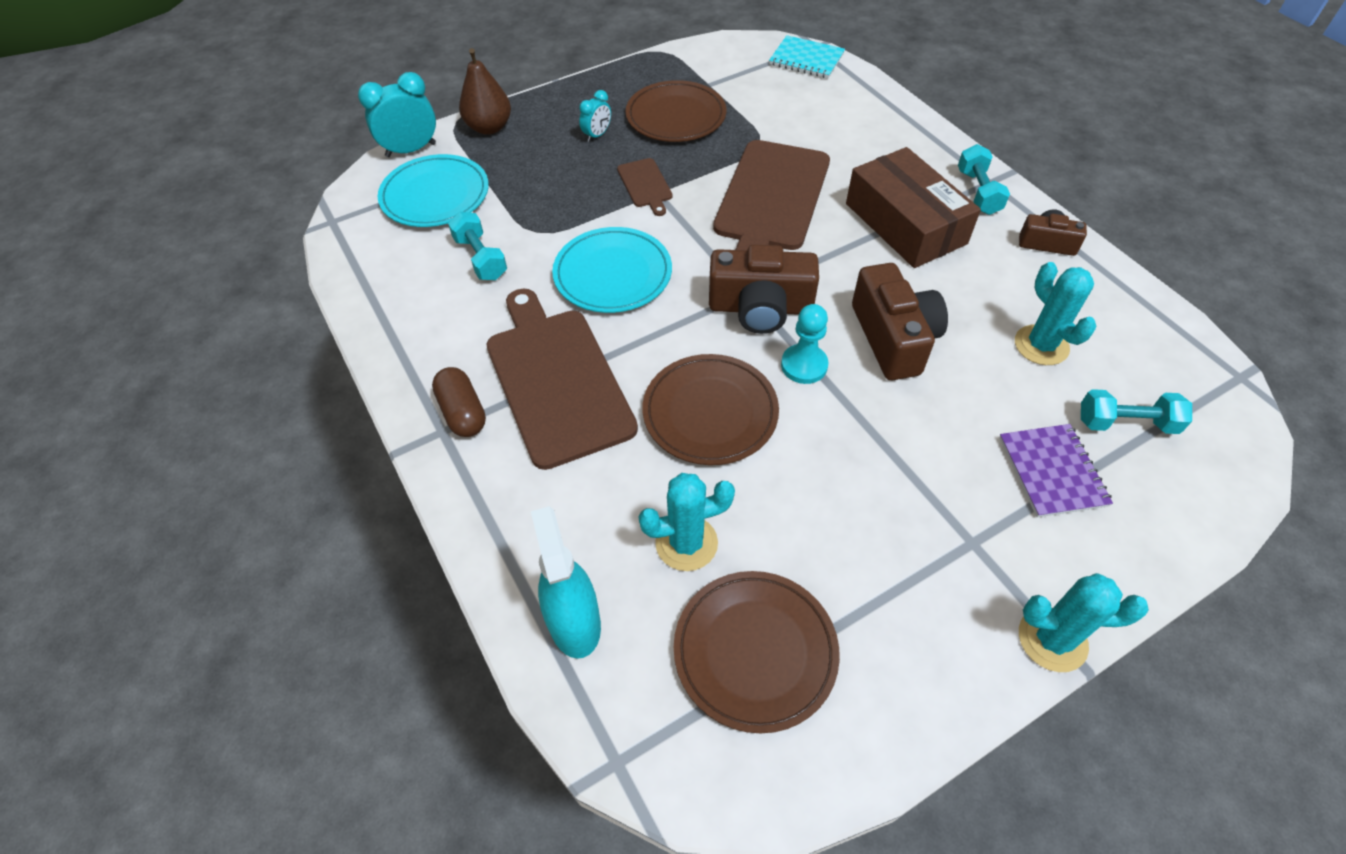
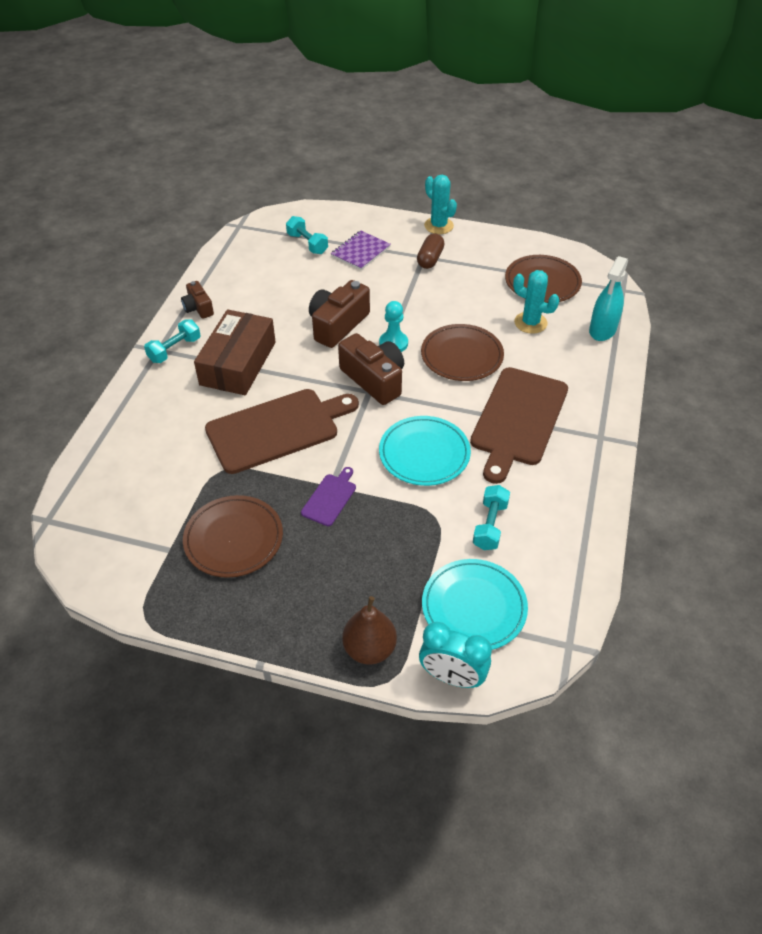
camera: 135 degrees left, 5 degrees down
brown capsule [432,367,486,437] -> brown capsule moved to [417,233,445,269]
turquoise clock [579,90,611,142] -> none
brown cutting board [617,158,673,216] -> purple cutting board [301,467,356,526]
turquoise notebook [769,35,845,78] -> none
turquoise cactus [1015,262,1096,365] -> none

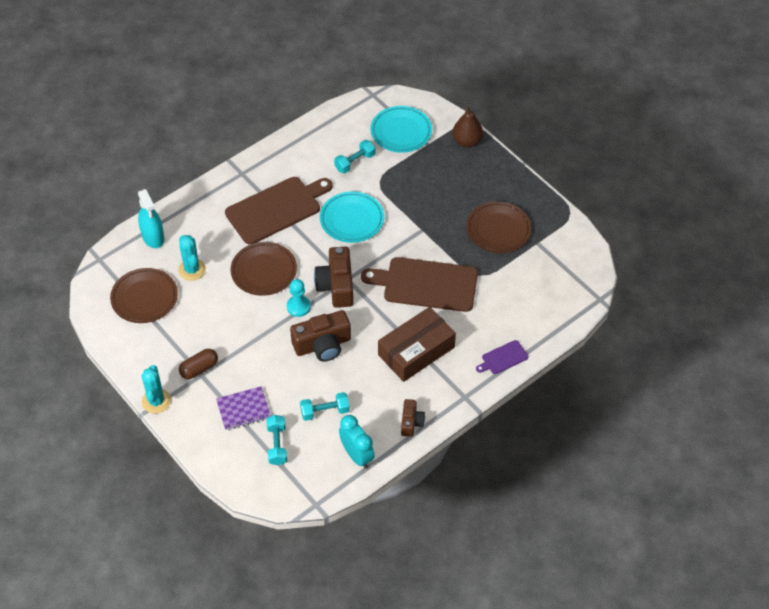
camera: 145 degrees left, 5 degrees up
turquoise dumbbell [144,319,201,363] -> turquoise dumbbell moved to [300,392,350,421]
purple cutting board [301,467,356,526] -> purple cutting board moved to [476,340,529,374]
turquoise clock [419,622,492,688] -> turquoise clock moved to [339,415,375,469]
turquoise spray bottle [589,256,628,341] -> turquoise spray bottle turned 90 degrees clockwise [138,189,164,248]

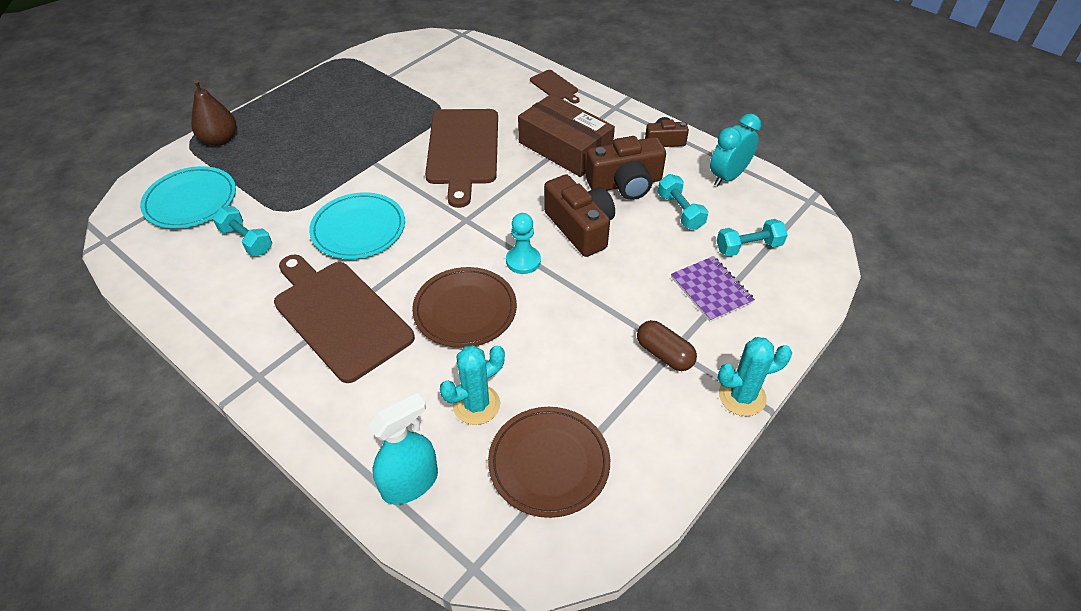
camera: 100 degrees left, 5 degrees down
brown camera [314,247,353,308] -> brown camera moved to [586,136,666,200]
brown plate [466,201,531,253] -> none
purple cutting board [476,340,529,374] -> brown cutting board [530,70,579,104]

